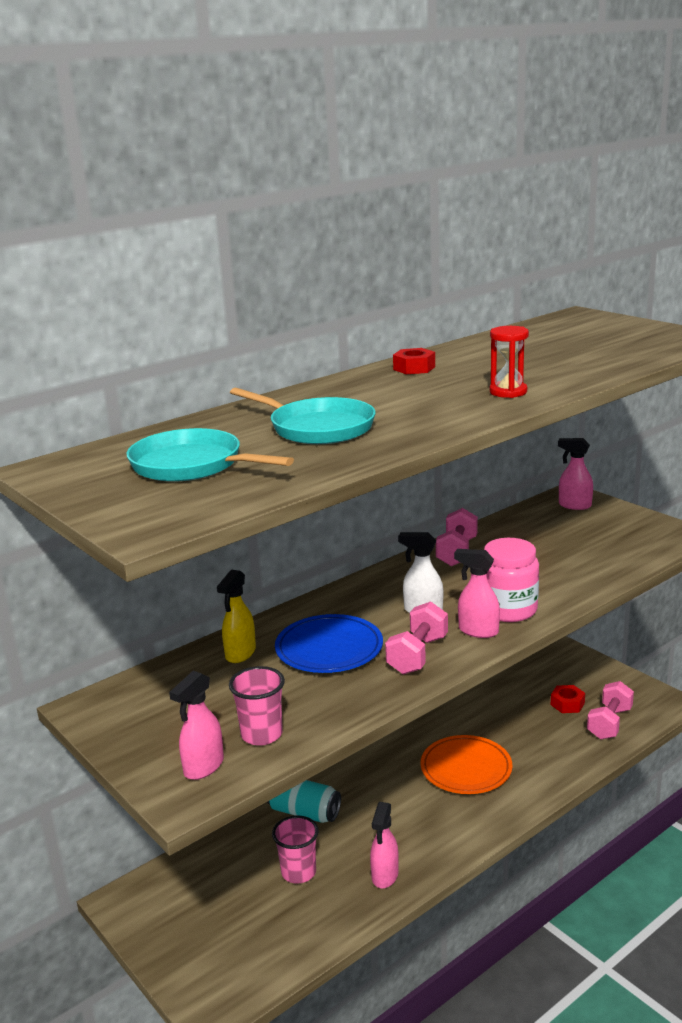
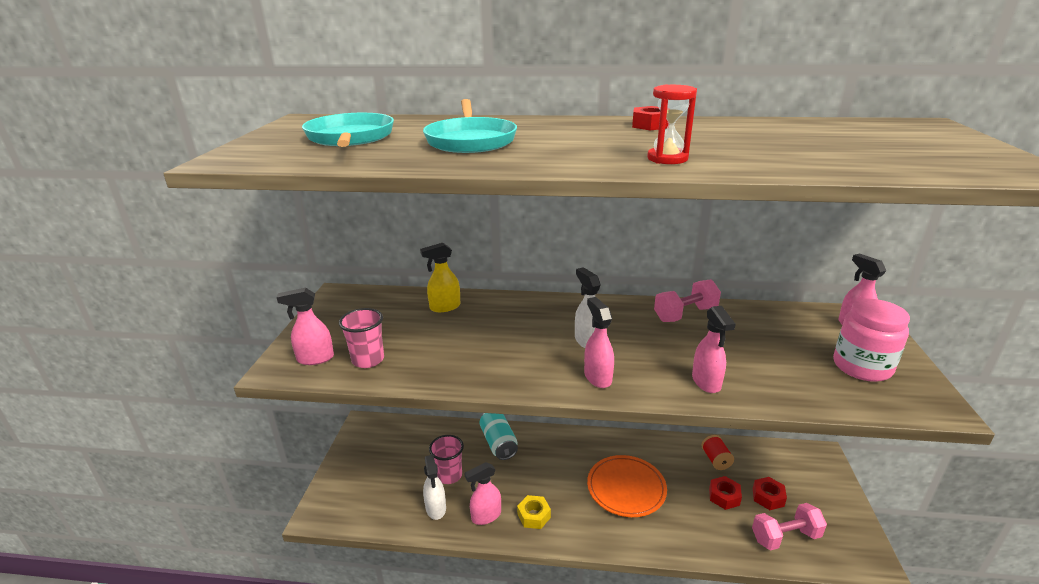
camera: 45 degrees right, 5 degrees up
blue plate [275,614,383,673] -> none
pink dumbbell [385,601,448,675] -> none
pink jar [484,538,539,622] -> pink jar moved to [833,299,910,382]
none -> white spray bottle [423,455,446,520]
none -> yellow nut [517,495,551,529]
none -> pink spray bottle [692,306,736,393]
none -> red spool [701,435,734,470]
none -> red nut [709,476,742,510]

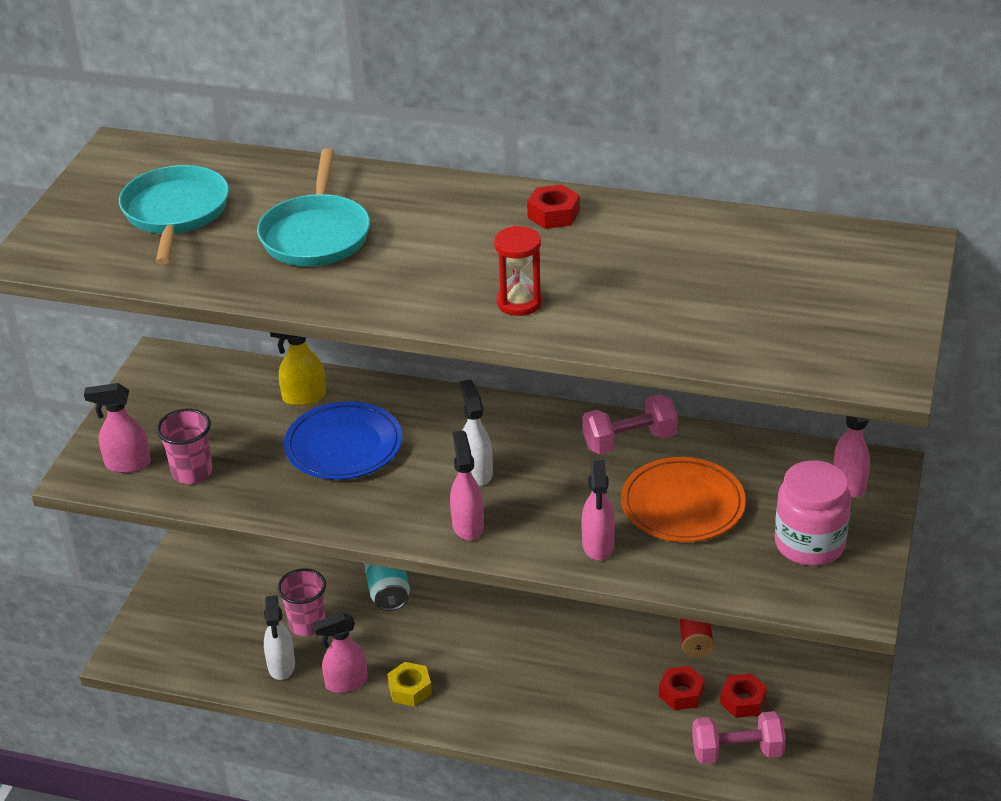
camera: 10 degrees right, 10 degrees up
orange plate [587,455,667,517] -> orange plate moved to [621,457,746,542]
none -> blue plate [284,401,402,480]

